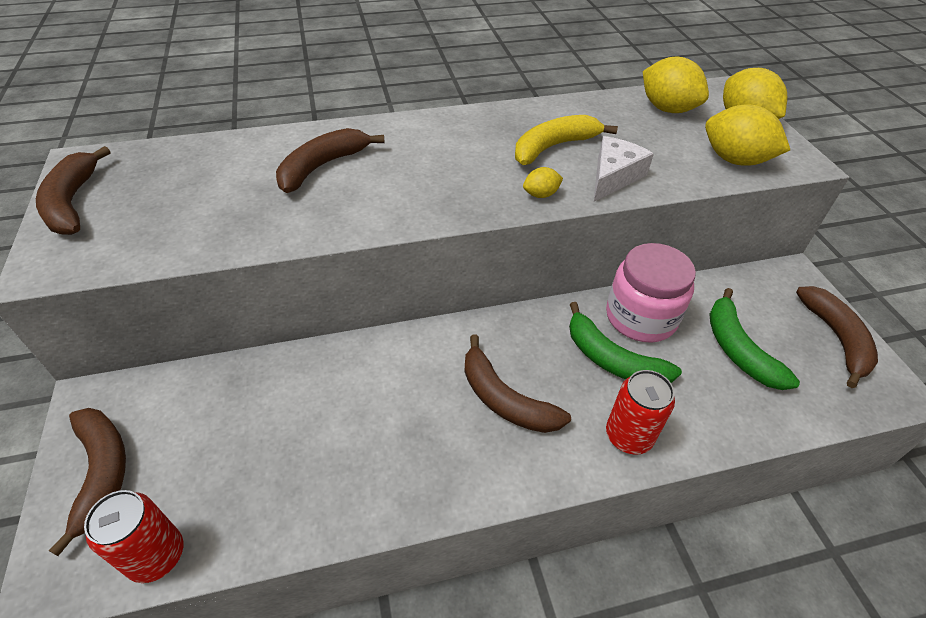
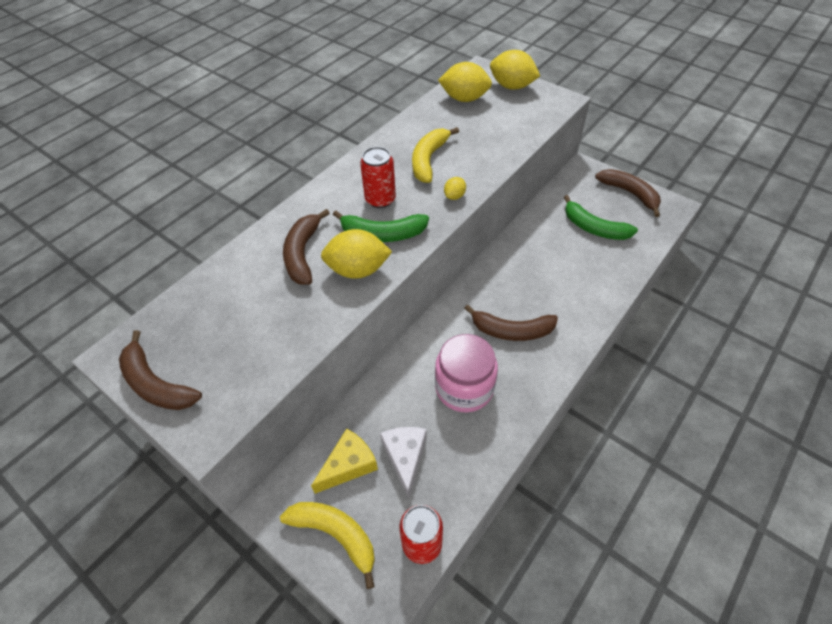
camera: 35 degrees left, 5 degrees up
brown banana [49,408,126,556] -> yellow banana [280,502,375,589]
green banana [569,302,682,383] -> green banana moved to [333,210,429,242]
white cheese [594,136,654,201] -> white cheese moved to [380,427,427,498]
pink jar [606,243,696,343] -> pink jar moved to [435,334,498,413]
red can [606,370,675,455] -> red can moved to [360,147,396,208]
yellow lemon [705,104,790,166] -> yellow lemon moved to [321,229,392,279]
none -> yellow cheese [311,428,378,494]

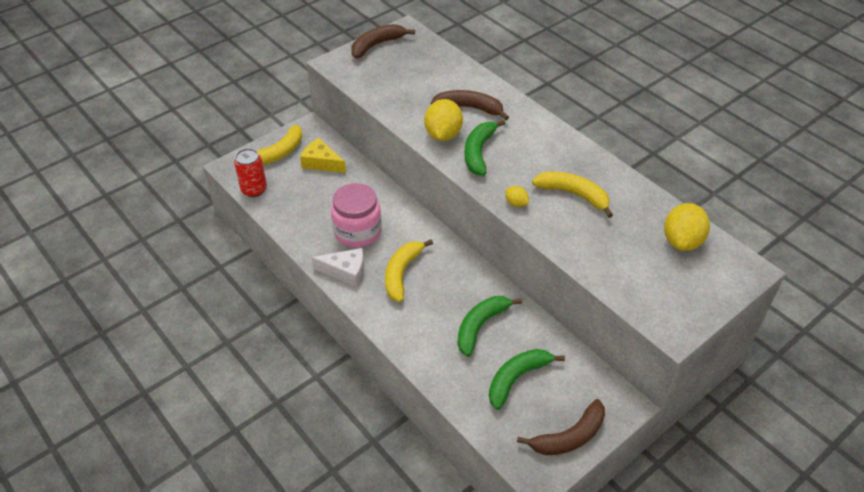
camera: 100 degrees right, 5 degrees down
yellow cheese [311,428,378,494] -> yellow cheese turned 150 degrees clockwise [300,138,346,173]
red can [360,147,396,208] -> none
white cheese [380,427,427,498] -> white cheese moved to [311,248,364,287]
brown banana [464,305,558,341] -> yellow banana [385,239,433,302]
yellow lemon [490,50,540,90] -> none
none -> green banana [457,296,522,357]

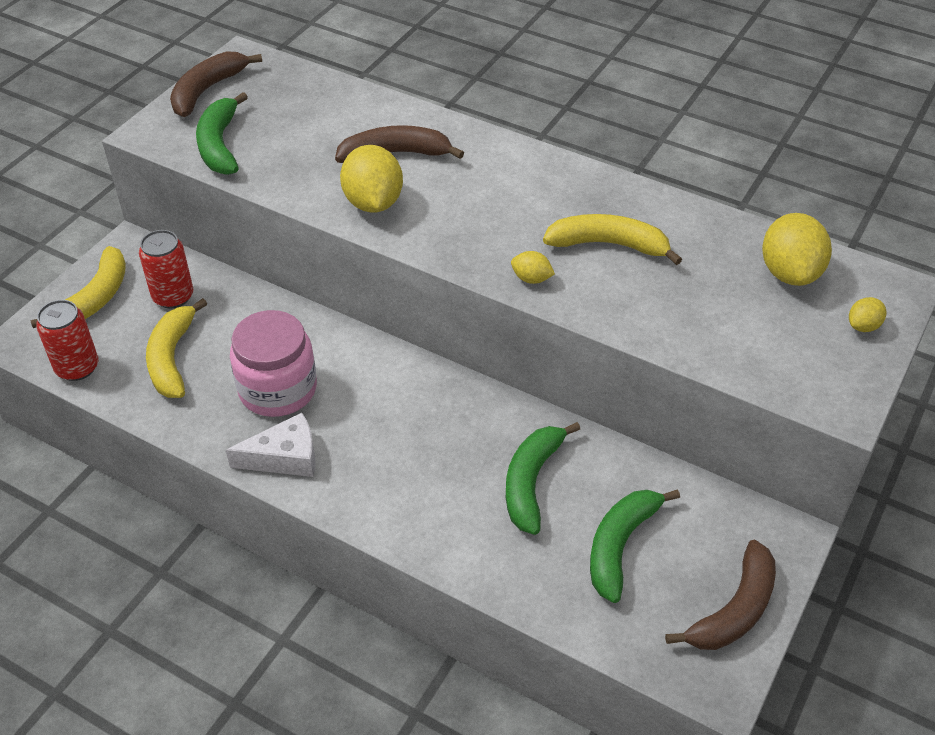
camera: 20 degrees left, 0 degrees up
yellow cheese [300,138,346,173] -> red can [139,230,194,309]
yellow banana [385,239,433,302] -> yellow banana moved to [146,298,207,398]
green banana [465,120,506,176] -> green banana moved to [196,92,248,175]
none -> yellow lemon [849,297,886,332]

